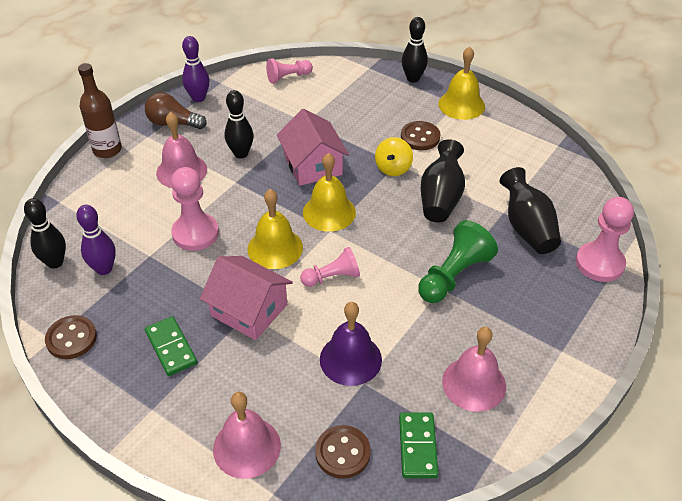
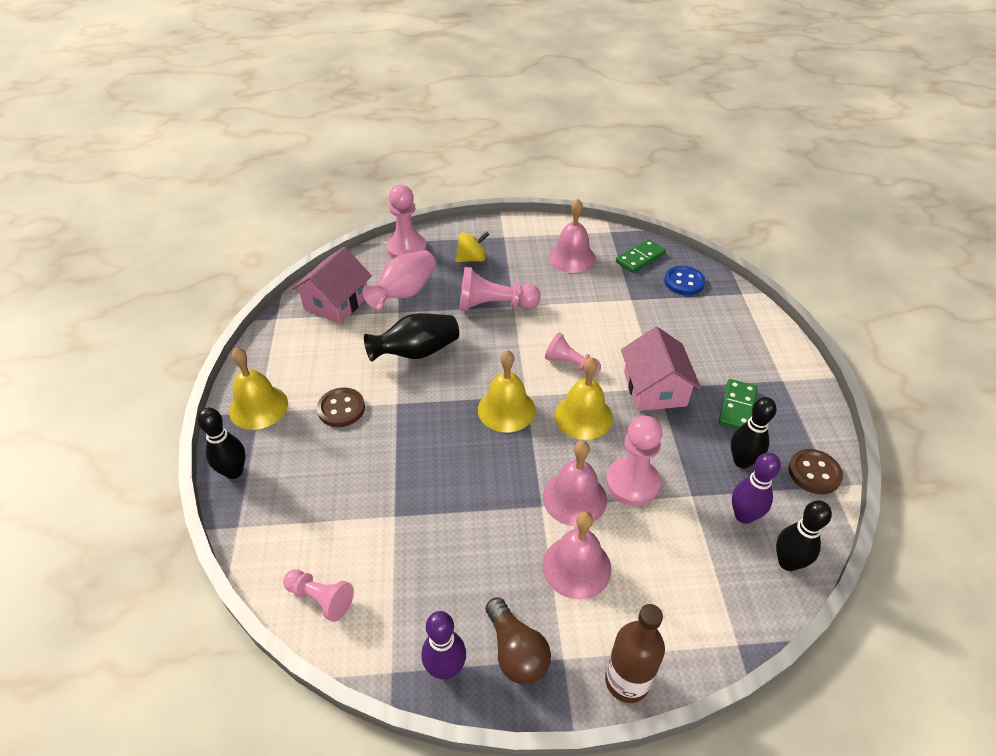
camera: 130 degrees left, 0 degrees up
pink bell [213,392,281,479] -> pink bell moved to [543,441,607,526]
black bowling pin [225,90,254,158] -> black bowling pin moved to [731,397,776,469]
pink house [277,109,349,186] -> pink house moved to [292,247,372,324]
brown button [315,425,371,479] -> blue button [664,266,705,295]
purple bell [320,302,382,386] -> none
yellow spinning top [375,137,413,176] -> yellow spinning top moved to [456,231,489,262]
green pawn [418,220,498,303] -> pink pawn [460,267,541,311]
black vase [500,167,561,254] -> pink vase [362,250,436,310]

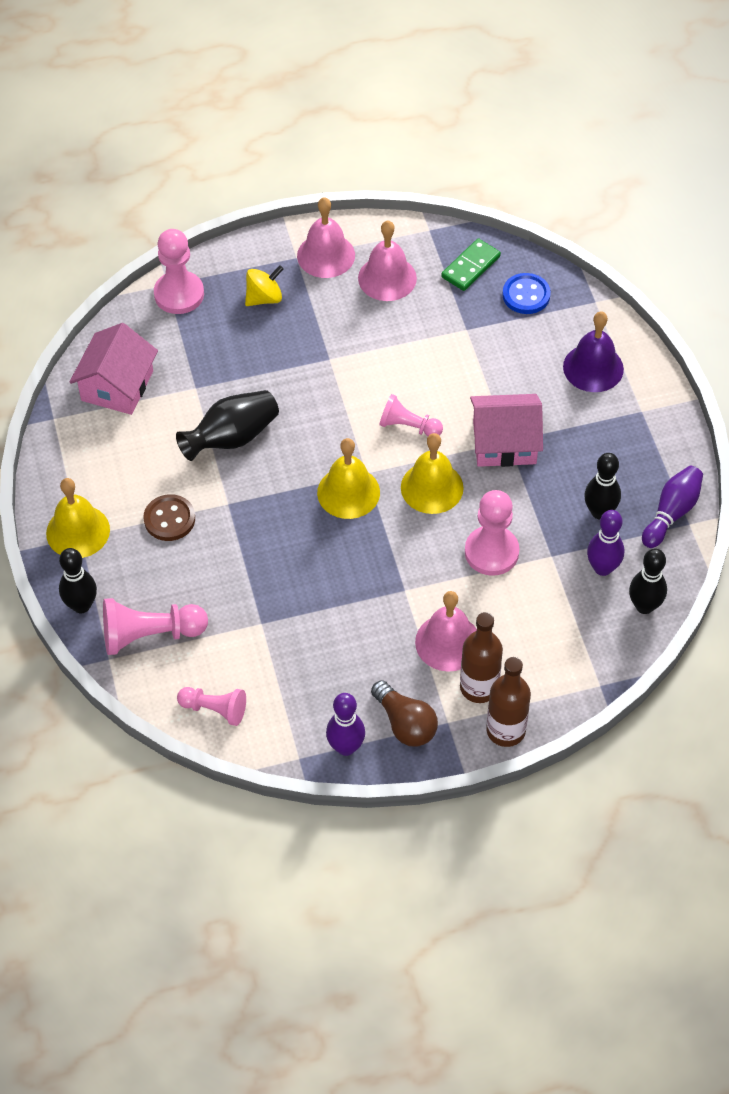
camera: 10 degrees left, 10 degrees up
pink vase [362,250,436,310] -> none
pink pawn [460,267,541,311] -> pink pawn moved to [103,598,208,655]
pink bell [543,441,607,526] -> pink bell moved to [297,197,355,278]
pink house [621,327,701,411] -> pink house turned 75 degrees counterclockwise [470,394,543,467]
green domino [719,379,757,429] -> none
brown button [788,449,843,494] -> purple bowling pin [642,465,703,548]
none -> brown bottle [460,612,503,703]
none -> purple bell [563,311,624,392]

